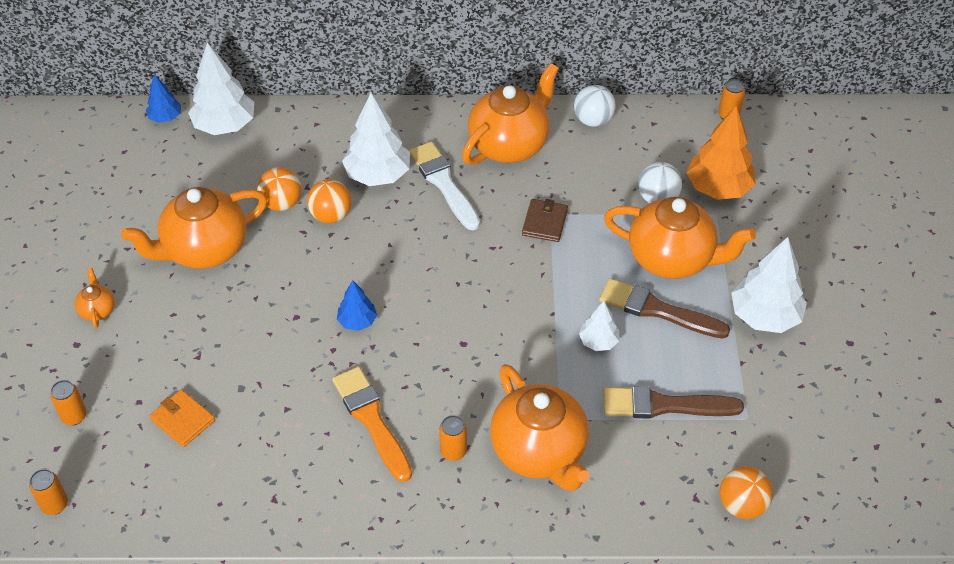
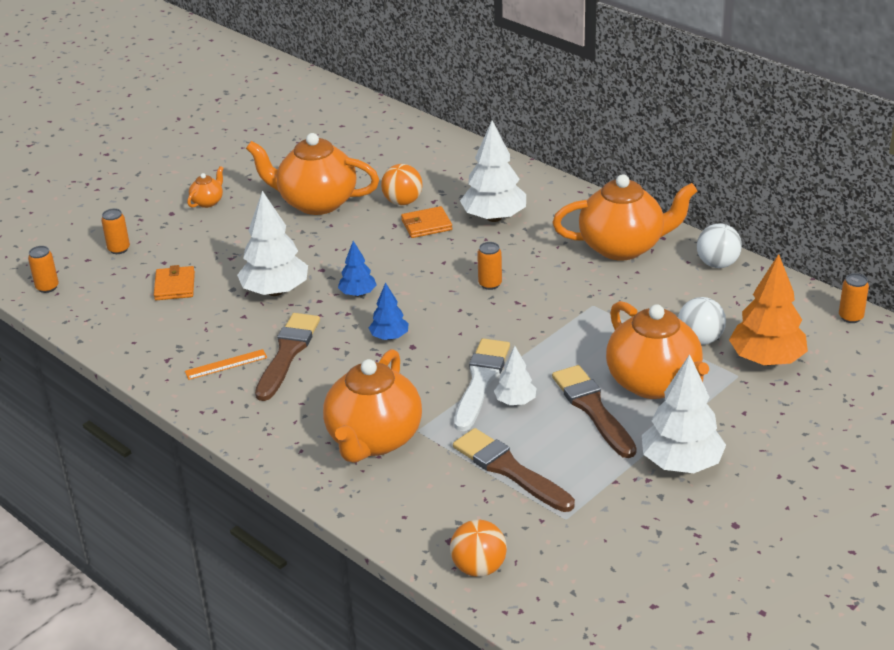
camera: 45 degrees right, 15 degrees down
blue tree [146,74,181,123] -> blue tree moved to [369,282,409,340]
white tree [188,42,254,135] -> white tree moved to [237,191,308,296]
orange ball [307,179,351,223] -> orange wallet [401,206,452,238]
orange brush [332,366,412,482] -> brown brush [255,313,320,401]
white brush [409,141,480,230] -> white brush moved to [454,338,510,431]
orange can [439,415,467,461] -> orange can moved to [477,242,502,290]
brown wallet [522,199,568,242] -> none
none -> orange ruler [185,349,267,380]

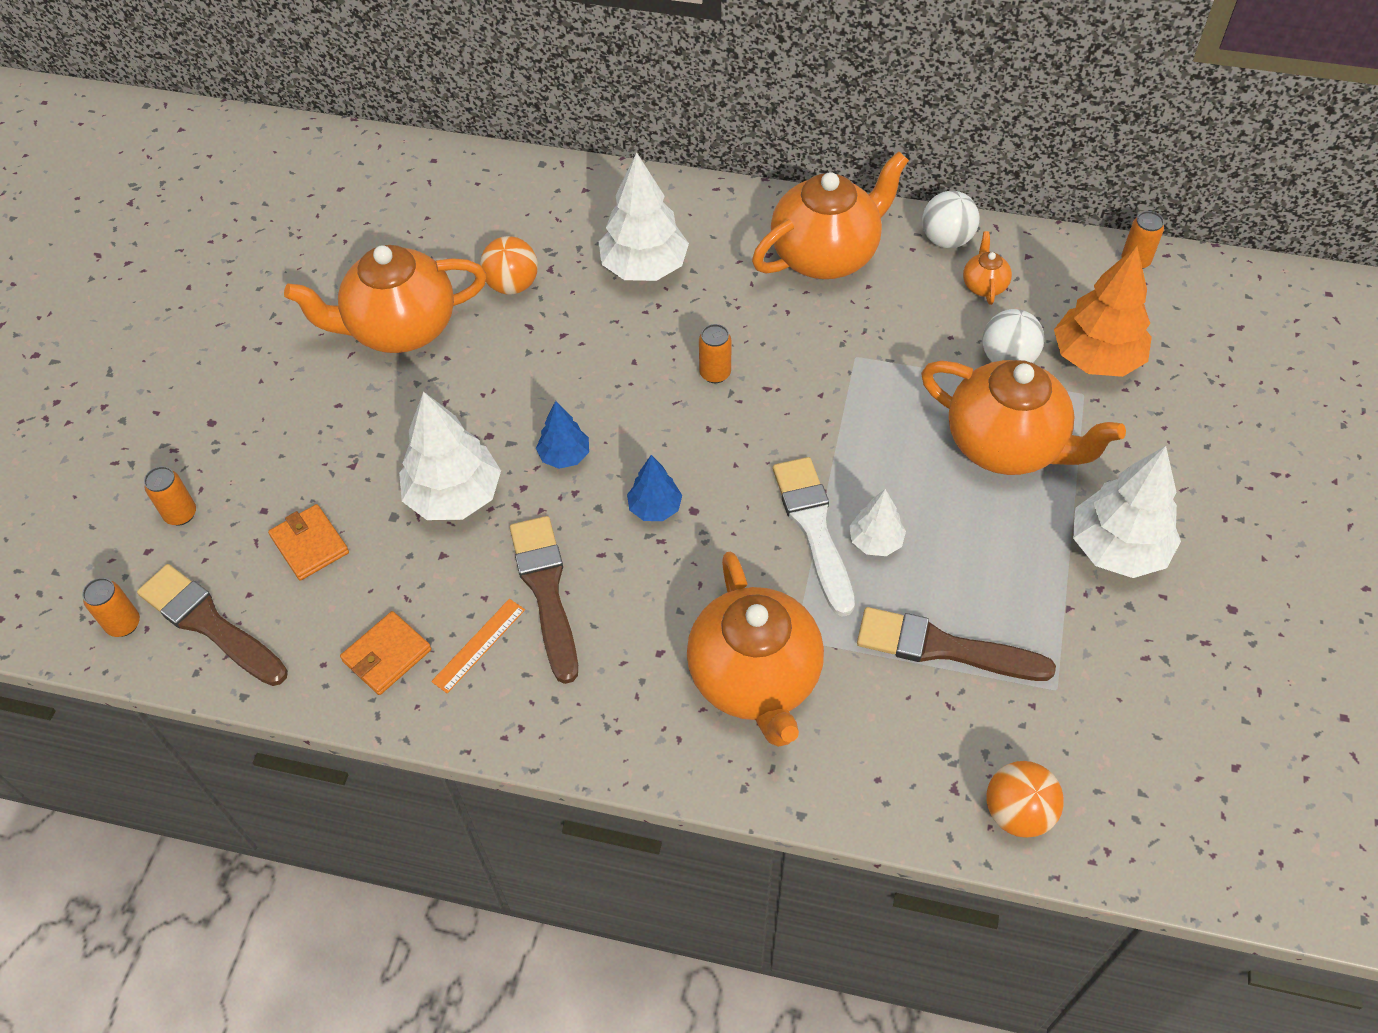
camera: 30 degrees left, 20 degrees up
orange teapot [187,166,223,208] -> orange teapot moved to [963,231,1012,305]
orange wallet [401,206,452,238] -> orange wallet moved to [340,611,432,695]
brown brush [552,365,637,458] -> brown brush moved to [137,564,288,686]

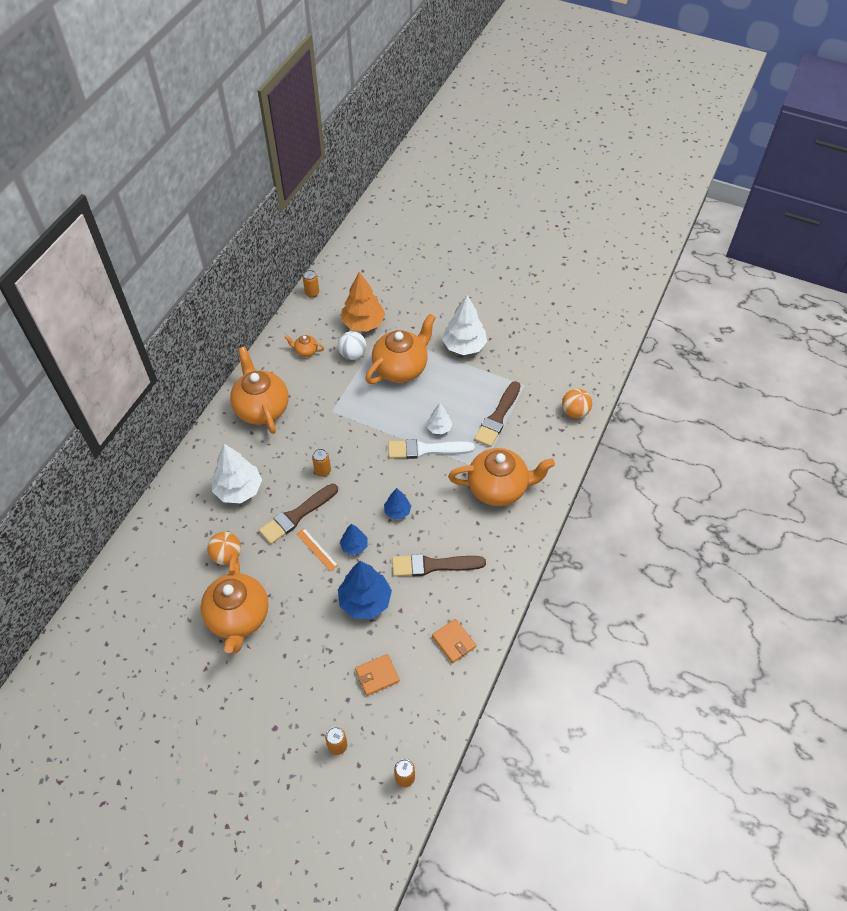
camera: 80 degrees left, 0 degrees up
brown brush [137,564,288,686] -> brown brush moved to [259,484,338,544]
white tree [399,391,501,520] -> blue tree [338,561,392,619]
orange ruler [431,599,525,693] -> orange ruler moved to [296,528,338,572]
white ball [922,191,979,248] -> none

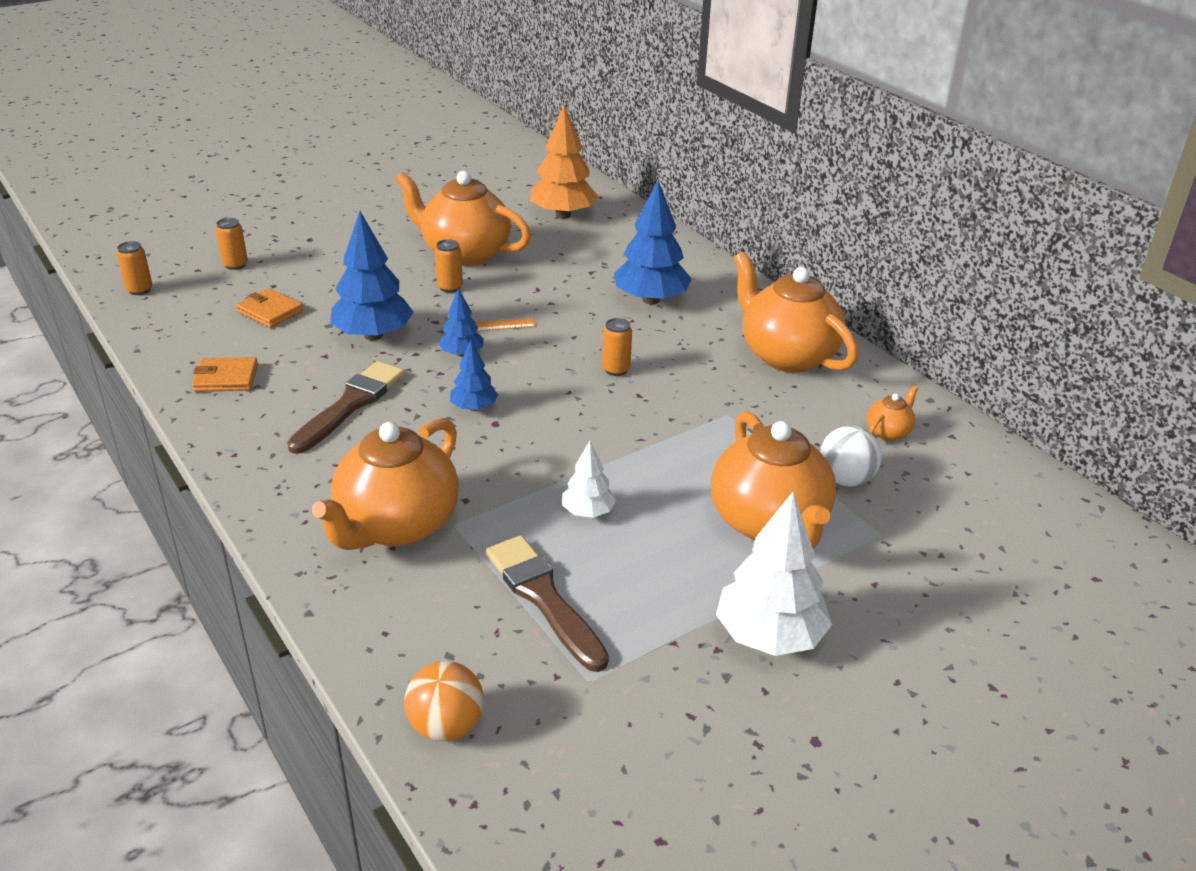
camera: 120 degrees right, 20 degrees down
orange ball [207,532,241,565] -> none
white tree [212,444,262,503] -> blue tree [614,181,692,304]
orange teapot [230,346,289,434] -> orange teapot turned 135 degrees counterclockwise [734,252,858,372]
brown brush [259,484,338,544] -> none
orange can [303,270,319,298] -> orange can moved to [435,239,463,293]
orange tree [341,272,385,332] -> orange tree moved to [530,105,599,219]
orange wallet [355,654,400,696] -> orange wallet turned 60 degrees counterclockwise [236,288,303,328]
white brush [388,439,475,459] -> none

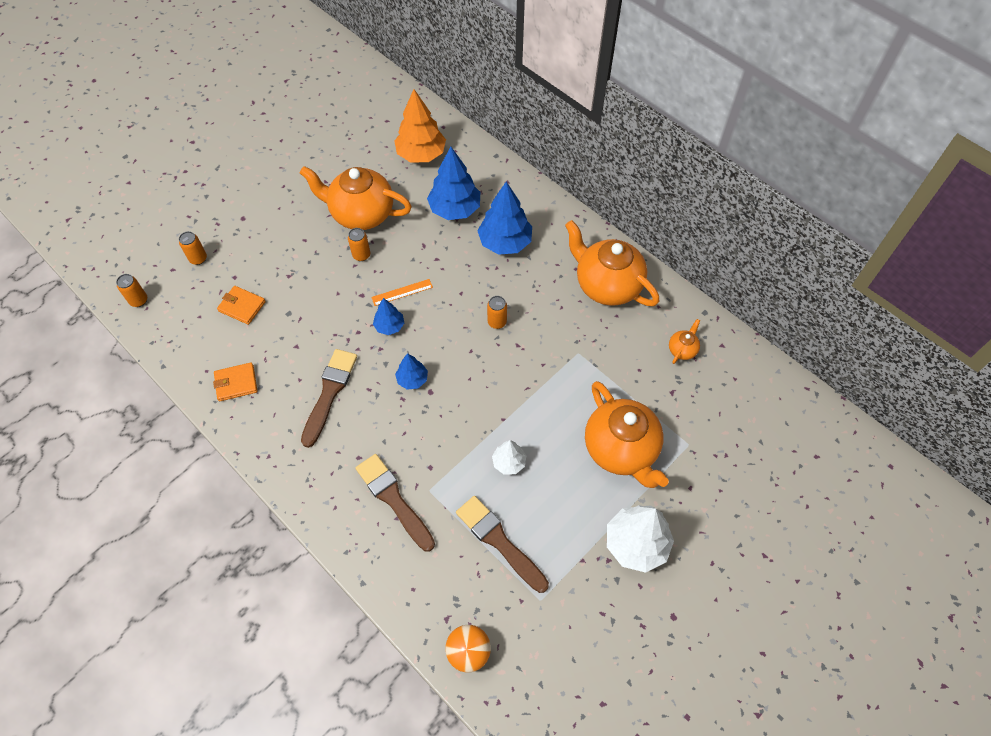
camera: 10 degrees left, 25 degrees up
orange teapot [312,418,459,550] -> brown brush [355,454,435,552]
blue tree [330,211,414,341] -> blue tree moved to [427,146,480,220]
white ball [820,426,882,487] -> none

